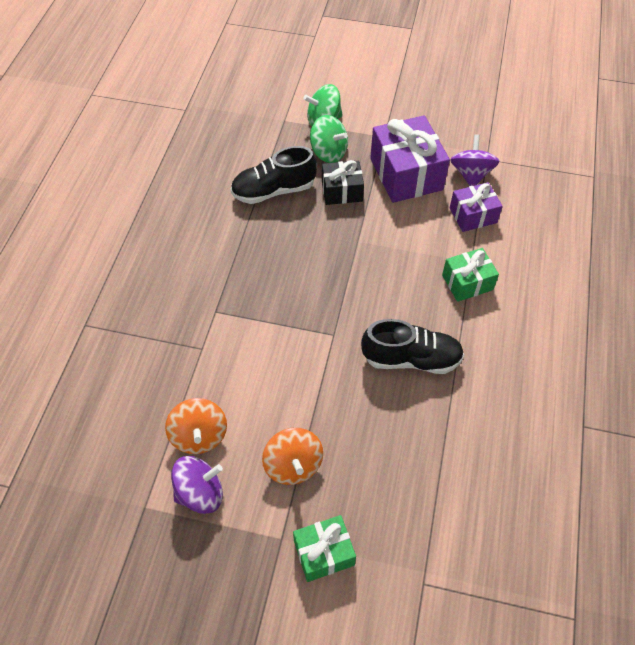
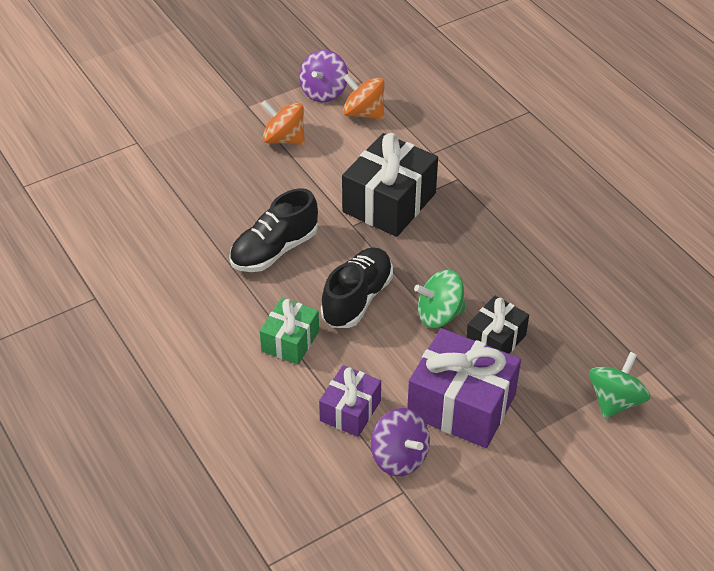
camera: 135 degrees right, 10 degrees down
black shoe [231,146,317,204] -> black shoe moved to [321,247,393,328]
green gift [293,515,356,582] -> none
green spinning top [310,115,348,163] -> green spinning top moved to [414,270,466,328]
none -> black gift [342,133,438,237]

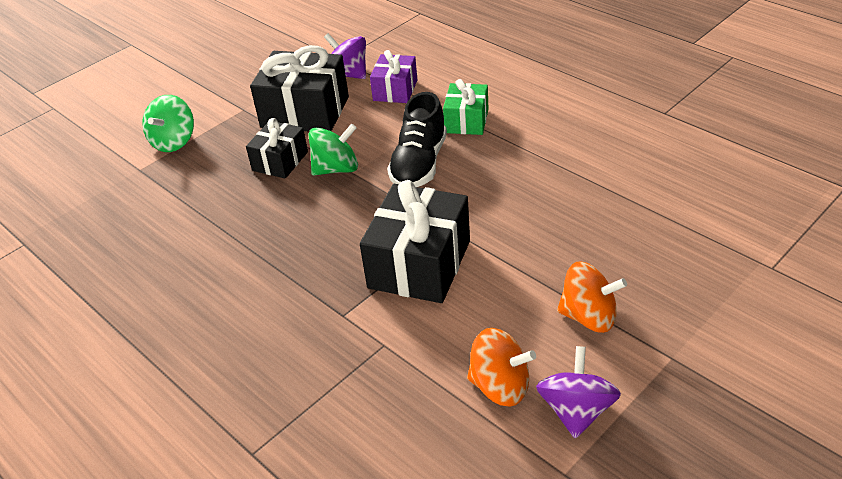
camera: 170 degrees right, 5 degrees down
black shoe [229,188,318,272] -> none
purple gift [407,328,521,448] -> black gift [250,45,349,131]

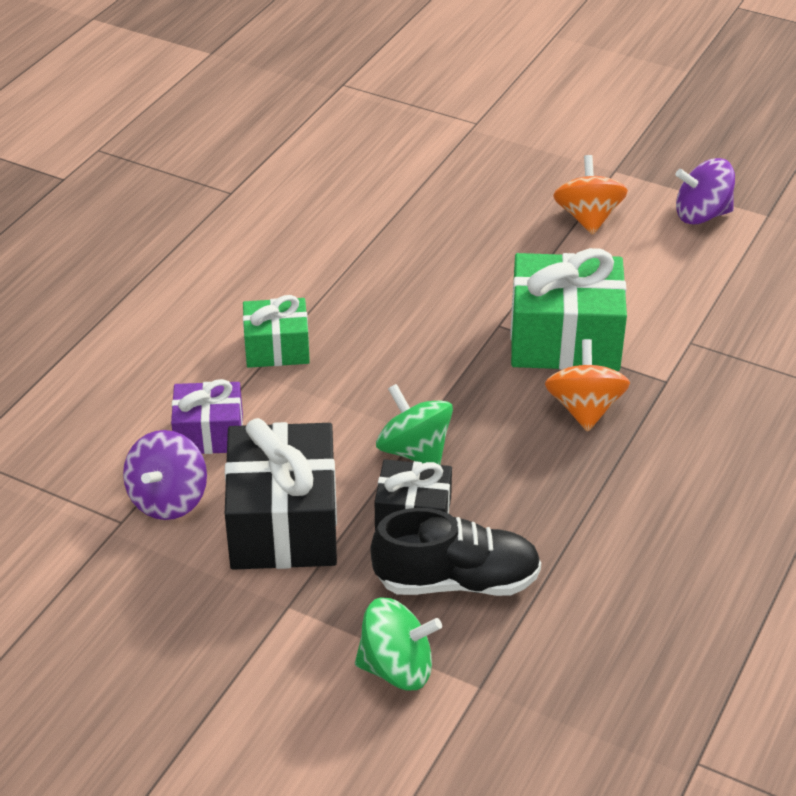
camera: 110 degrees left, 0 degrees up
black gift [360,180,470,303] -> green gift [510,248,627,371]
black shoe [387,92,447,187] -> black shoe moved to [370,508,541,596]
orange spinning top [467,328,536,407] -> orange spinning top moved to [545,339,630,432]

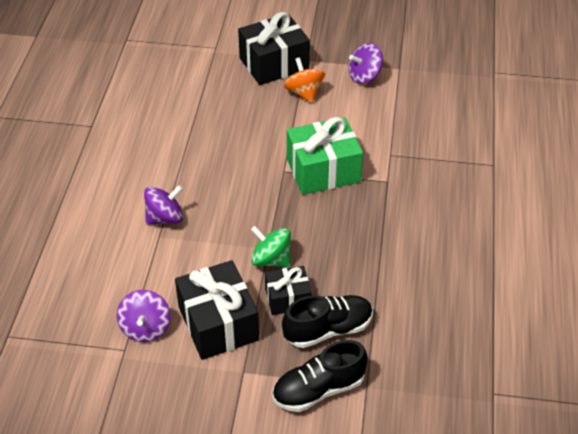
camera: 20 degrees left, 5 degrees up
purple gift [171,379,243,454] -> none
green gift [243,295,310,368] -> purple spinning top [144,185,183,225]
green spinning top [355,597,442,690] -> black shoe [273,340,368,412]
orange spinning top [545,339,630,432] -> none
none -> black gift [238,12,310,85]

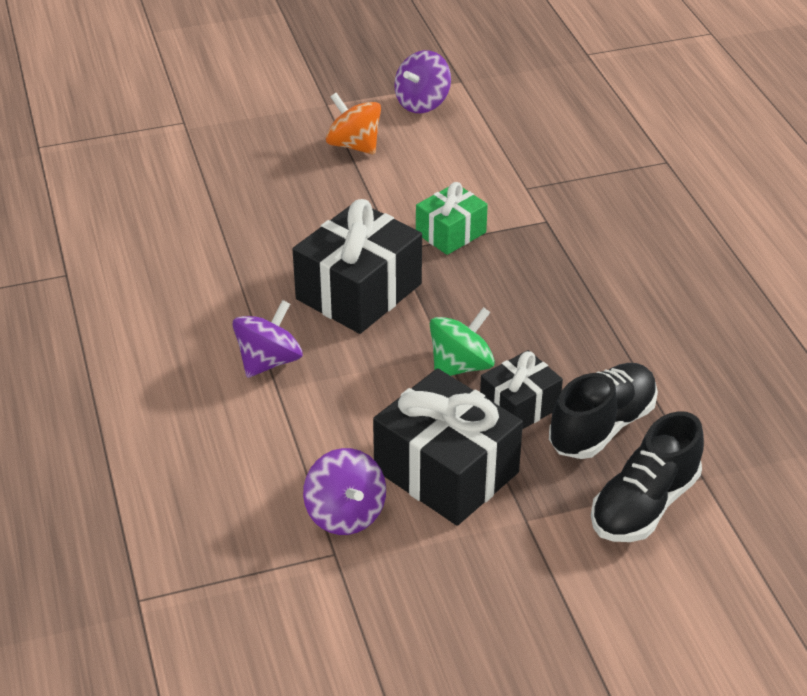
camera: 25 degrees left, 5 degrees down
black gift [238,12,310,85] -> black gift moved to [292,199,422,334]
green spinning top [251,226,291,268] -> green spinning top turned 135 degrees clockwise [430,307,495,376]
green gift [287,117,363,195] -> green gift [416,182,488,255], size x0.58

